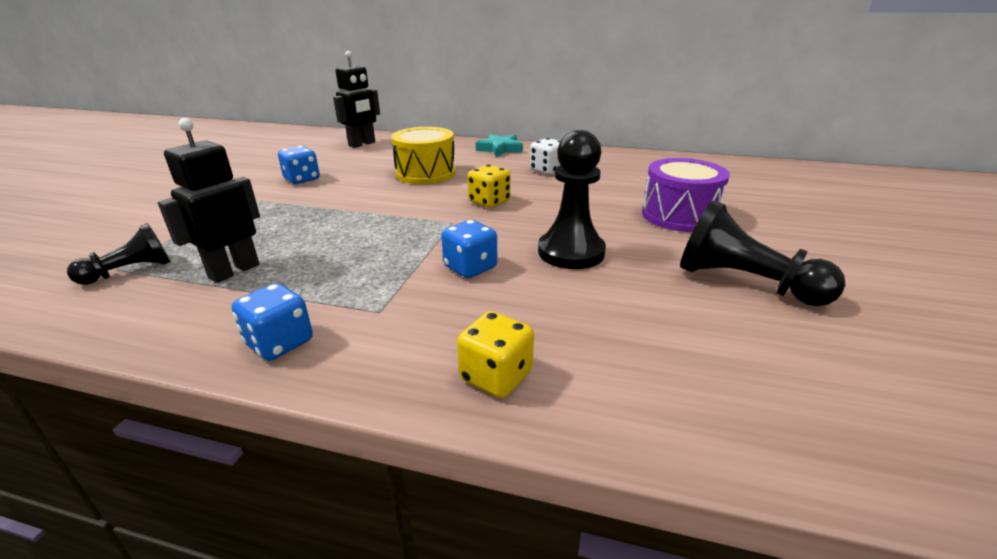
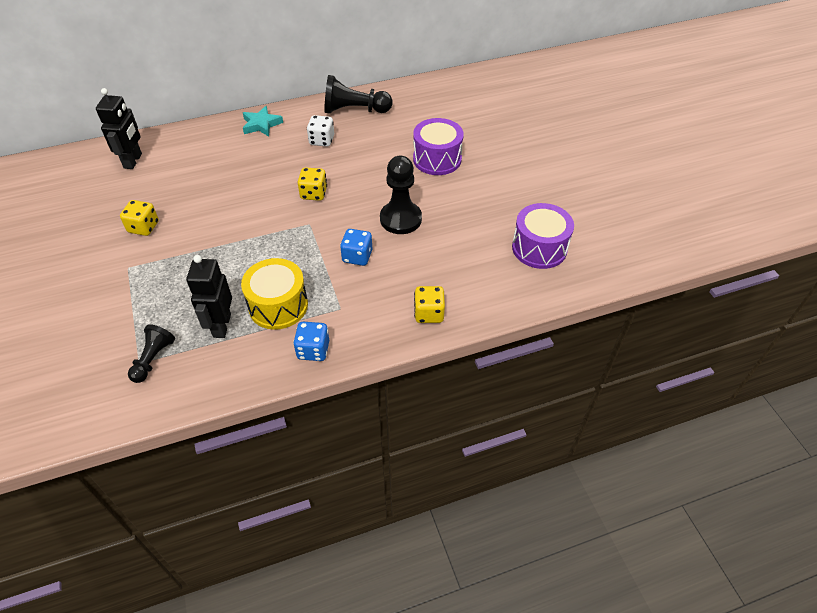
camera: 35 degrees left, 20 degrees up
blue dice [278,146,320,184] -> yellow dice [120,200,159,236]
yellow drum [391,127,456,184] -> yellow drum moved to [241,258,308,330]
black pawn [680,200,846,306] -> black pawn moved to [324,75,393,114]
none -> purple drum [512,203,574,269]

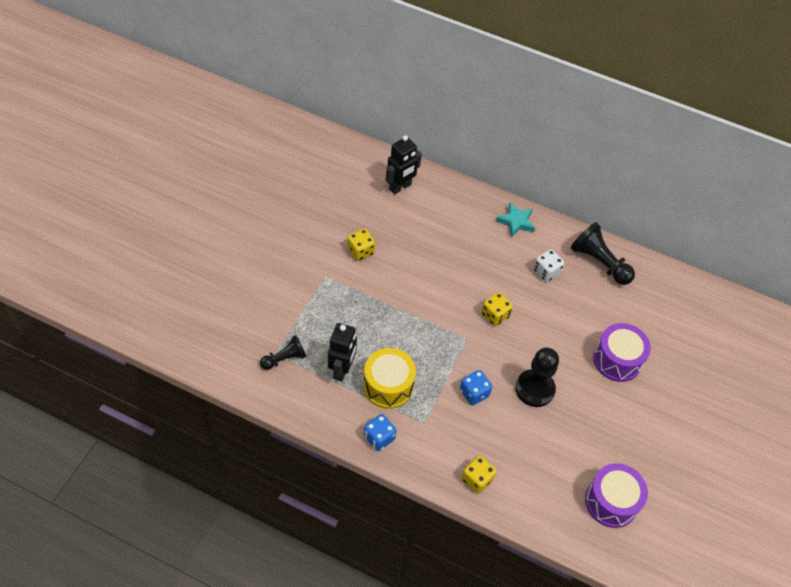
camera: 40 degrees right, 5 degrees up
black robot [186,255,232,338] -> black robot turned 150 degrees clockwise [328,323,357,382]

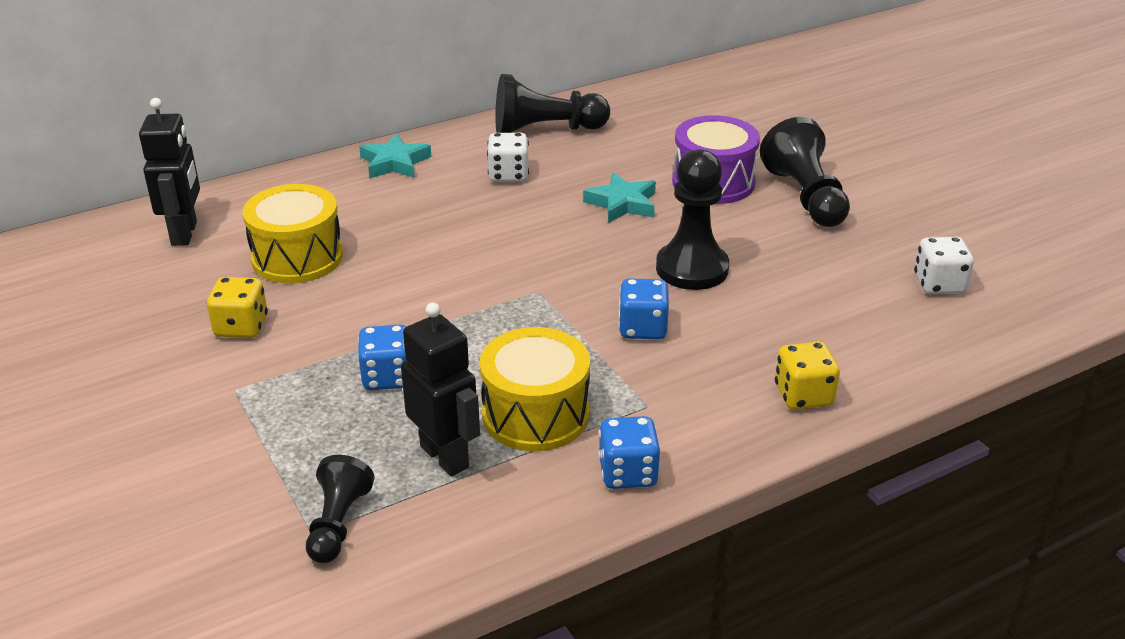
camera: 50 degrees left, 20 degrees down
yellow dice [481,292,513,326] -> none
purple drum [585,463,648,528] -> white dice [914,237,974,294]
none -> yellow drum [242,184,343,283]
none -> blue dice [358,325,407,390]
none -> turquoise star [583,172,656,223]
none -> black pawn [760,117,850,227]

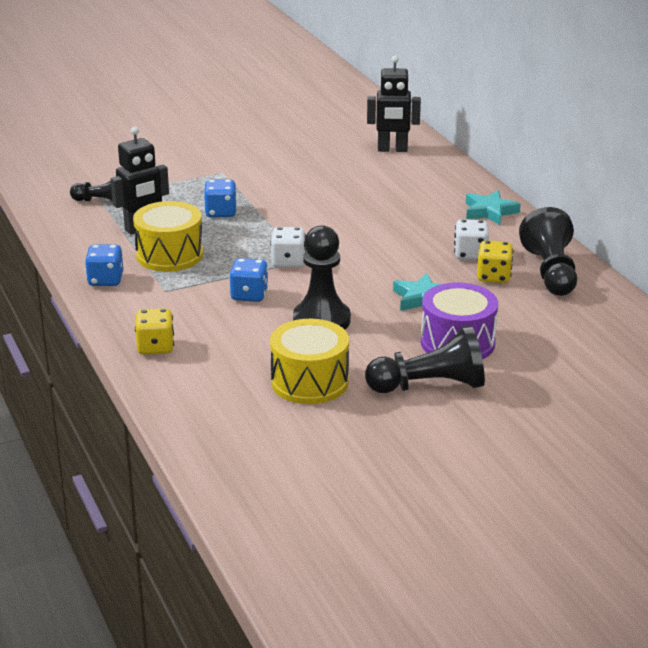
camera: 95 degrees right, 5 degrees down
yellow dice [207,277,268,338] -> yellow dice moved to [477,241,513,283]
yellow drum [242,184,343,283] -> yellow drum moved to [270,319,349,404]
white dice [914,237,974,294] -> white dice moved to [270,227,306,268]

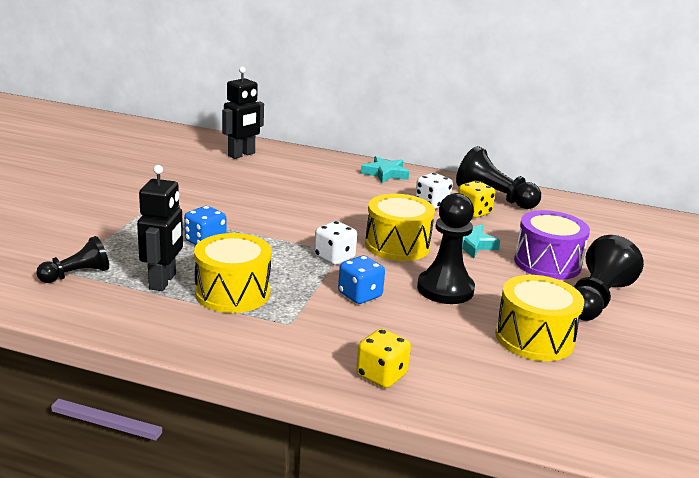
camera: 50 degrees left, 5 degrees down
blue dice [85,245,123,286] -> none
none -> yellow drum [365,194,435,261]

